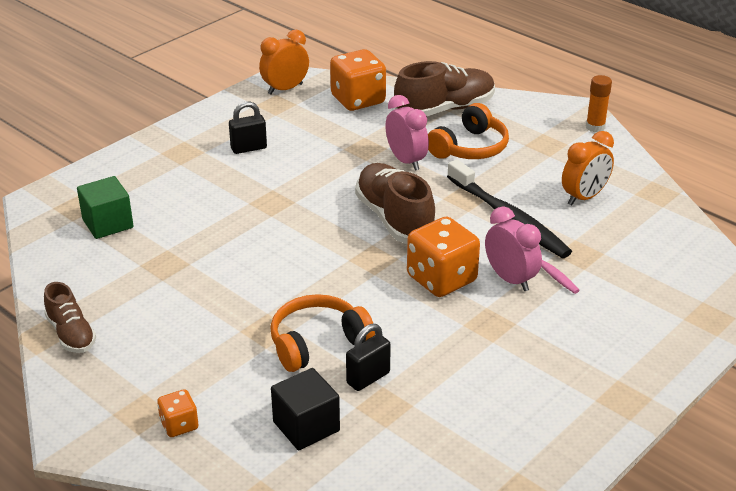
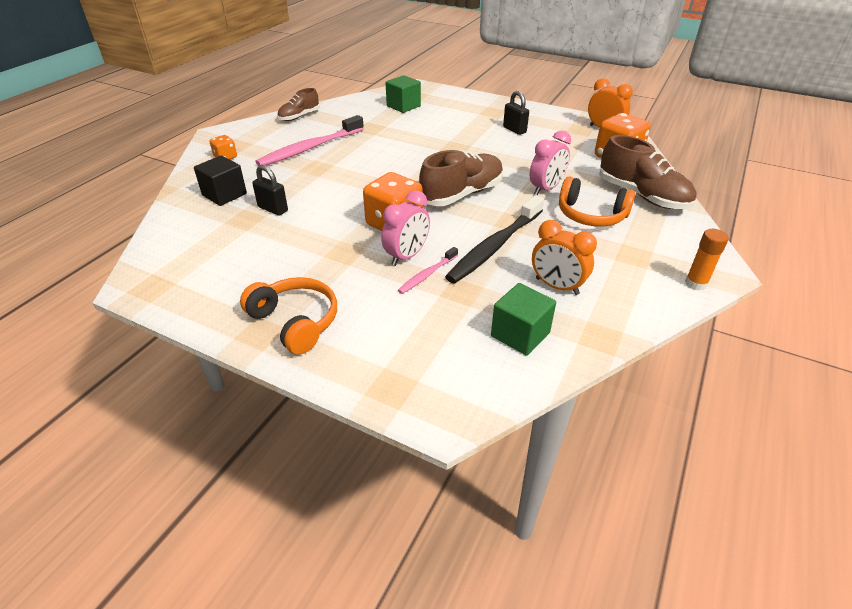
camera: 75 degrees right, 5 degrees up
orange headphones [271,294,375,372] -> orange headphones moved to [240,277,337,355]
none -> pink toothbrush [256,115,364,166]
none -> green cube [491,283,556,356]

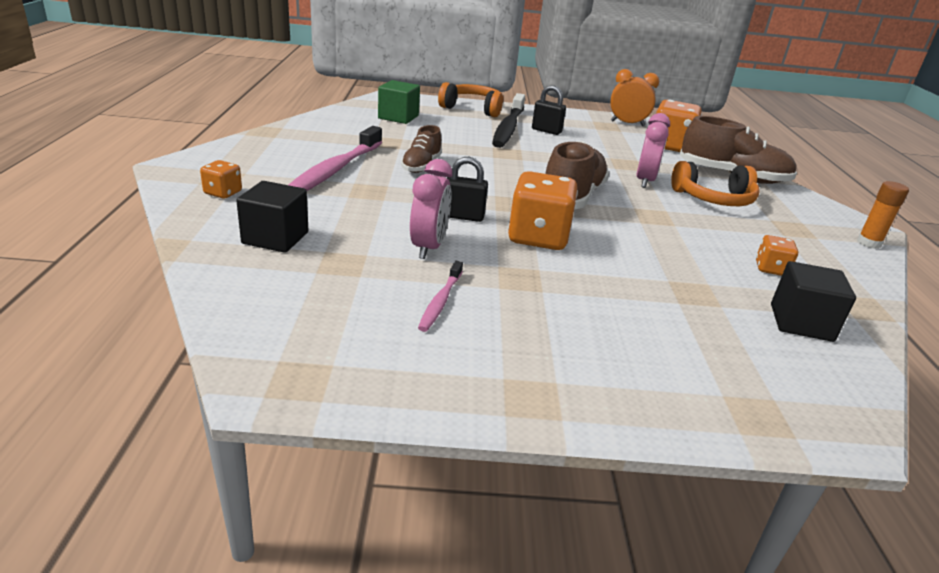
camera: 30 degrees left, 10 degrees down
orange headphones [240,277,337,355] -> orange headphones moved to [438,82,504,117]
black padlock [252,165,288,216] -> black padlock moved to [447,157,488,222]
brown shoe [277,88,320,121] -> brown shoe moved to [401,125,442,173]
pink clock [381,190,430,266] -> pink clock moved to [410,159,452,259]
pink toothbrush [398,247,458,294] -> pink toothbrush moved to [418,261,463,332]
black toothbrush [445,195,544,283] -> black toothbrush moved to [492,93,525,148]
green cube [491,283,556,356] -> black cube [771,261,856,342]
orange clock [532,220,597,295] -> orange dice [756,235,798,276]

